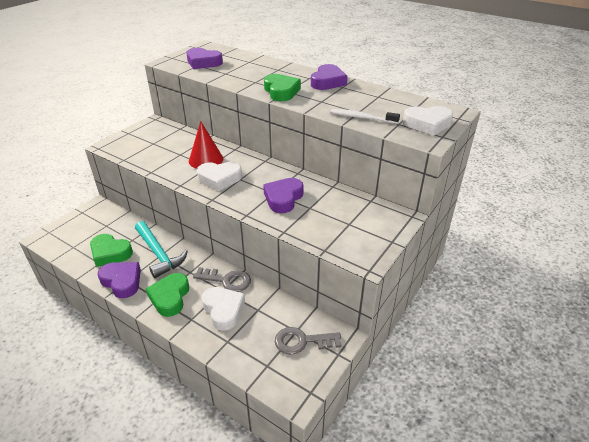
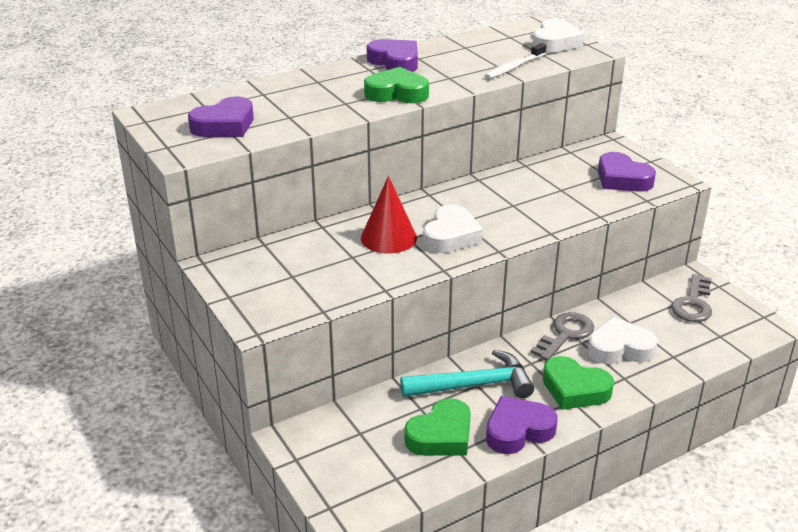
camera: 65 degrees left, 5 degrees down
purple heart [263,178,304,213] -> purple heart moved to [598,152,656,192]

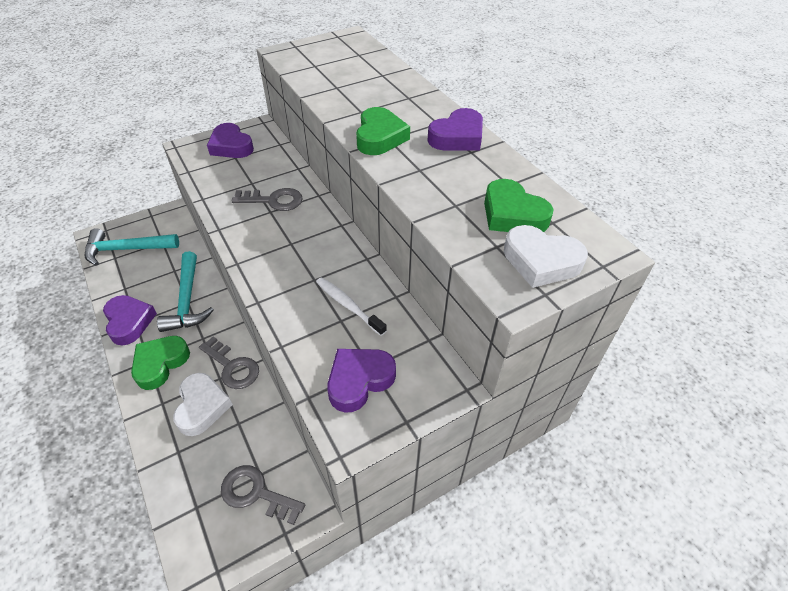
camera: 90 degrees right, 15 degrees up
purple heart [188,96,254,137] -> purple heart moved to [207,123,254,158]
red cone [361,176,417,253] -> grey key [231,188,303,211]
green heart [404,398,471,456] -> green heart moved to [484,179,553,232]
white heart [423,204,483,253] -> none
white toothbrush [485,43,546,79] -> white toothbrush moved to [316,277,387,336]
none -> turquoise hammer [85,228,179,266]

